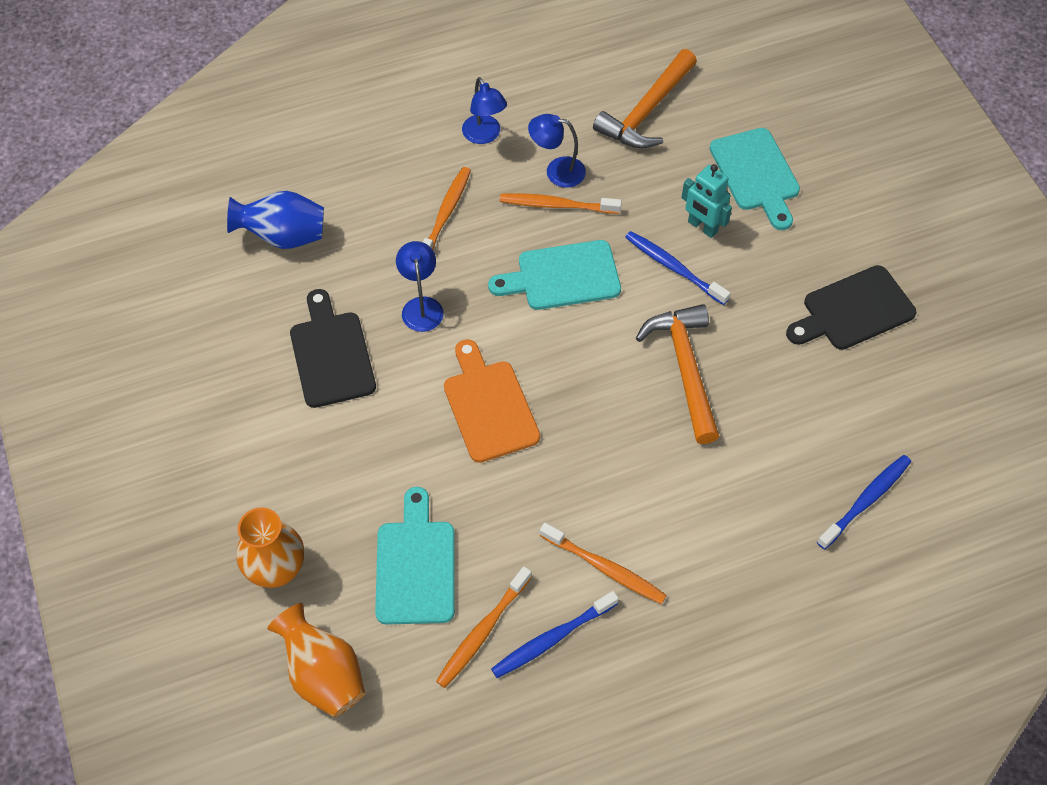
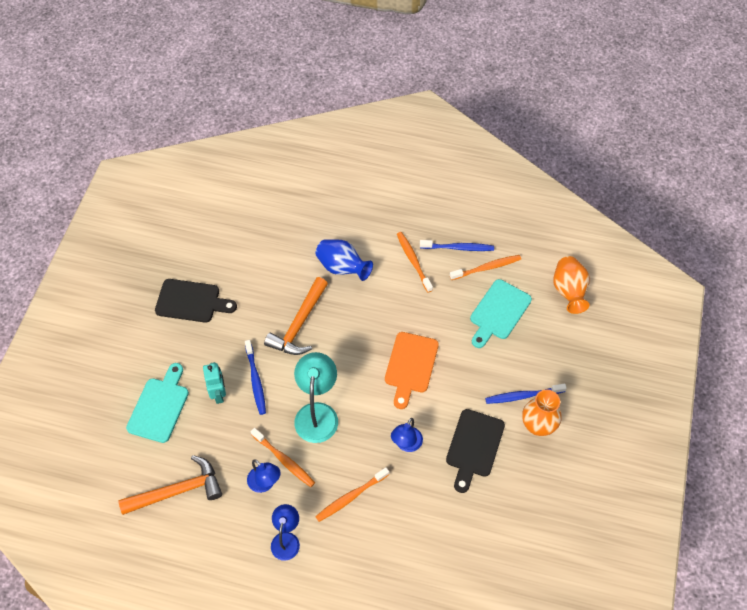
camera: 145 degrees left, 0 degrees up
blue vase [227,191,324,249] -> blue vase moved to [316,239,373,281]
orange vase [236,507,304,588] -> orange vase moved to [522,390,562,436]
turquoise cutting board [488,240,621,310] -> turquoise lamp [294,352,338,443]
blue toothbrush [817,455,911,549] -> blue toothbrush moved to [485,384,567,404]

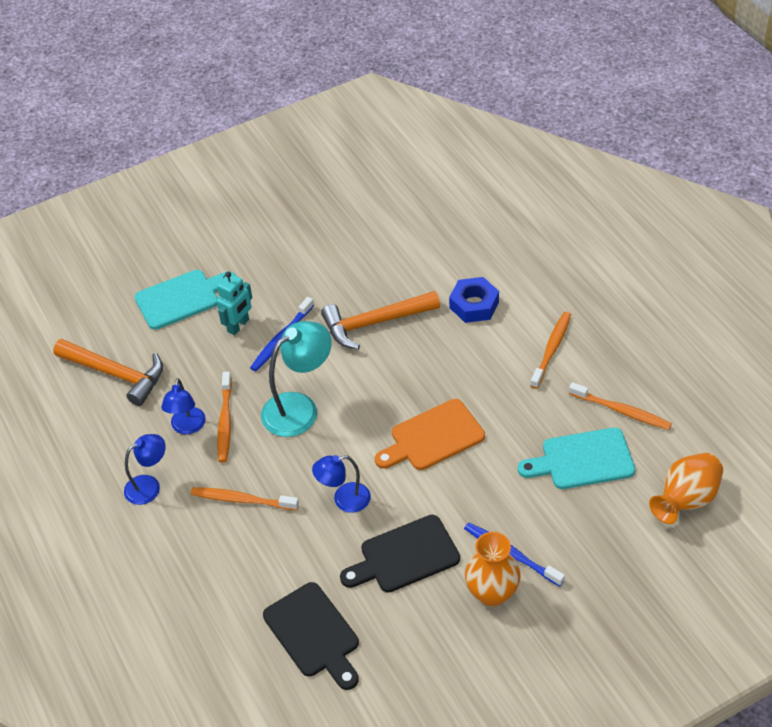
camera: 50 degrees right, 10 degrees down
black cutting board [155,279,237,323] -> black cutting board moved to [263,582,359,690]
blue vase [316,239,373,281] -> blue nut [449,277,499,323]
blue toothbrush [420,240,494,251] -> none

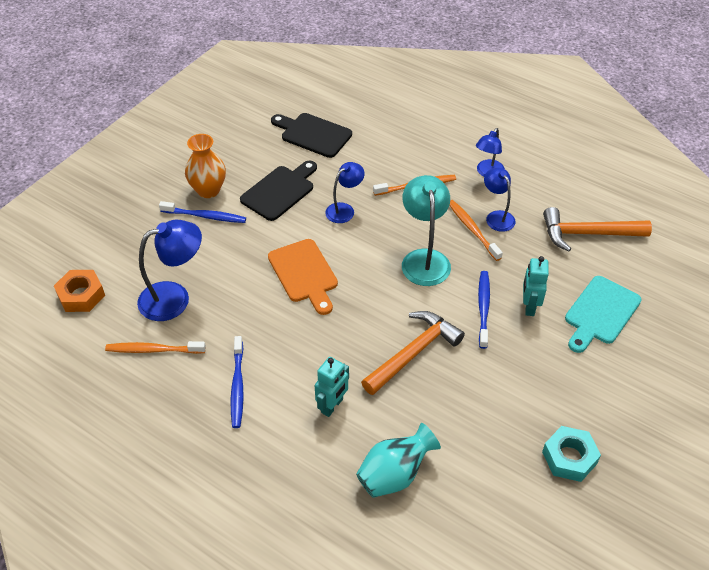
camera: 150 degrees right, 0 degrees up
turquoise lamp [261,321,332,437] -> turquoise lamp turned 150 degrees clockwise [402,175,451,286]
orange cutting board [375,399,485,470] -> orange cutting board turned 120 degrees clockwise [268,239,338,315]
blue nut [449,277,499,323] -> turquoise robot [315,357,349,417]
turquoise cutting board [518,428,635,489] -> blue lamp [137,220,202,321]
orange toothbrush [530,312,571,389] -> blue toothbrush [231,336,244,428]
orange vase [649,453,723,524] -> orange nut [54,270,105,312]
none -> turquoise vase [356,423,441,498]
none -> turquoise nut [542,426,601,482]

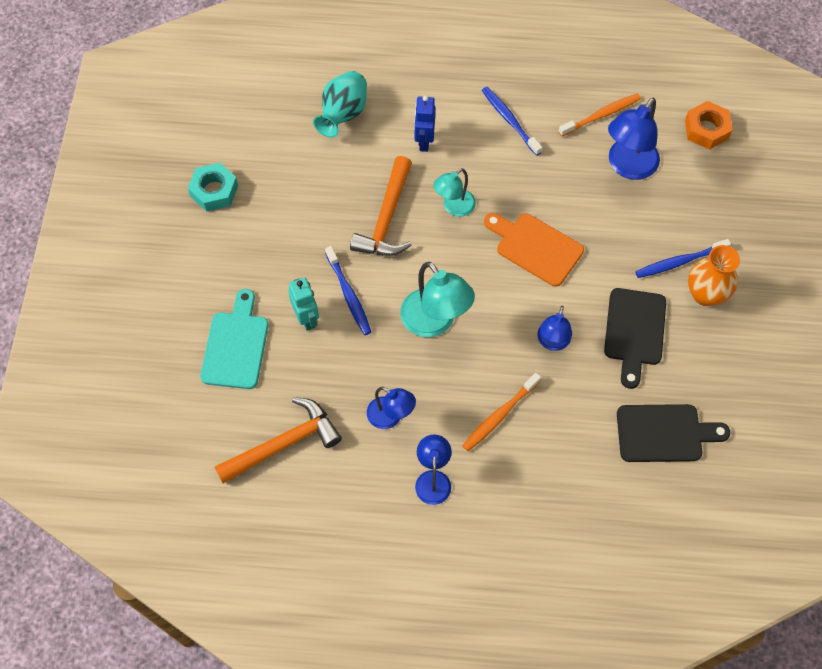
camera: 150 degrees right, 15 degrees up
turquoise robot [315,357,349,417] -> blue robot [414,95,435,152]
orange toothbrush [449,200,503,261] -> none
none -> turquoise lamp [433,168,476,217]

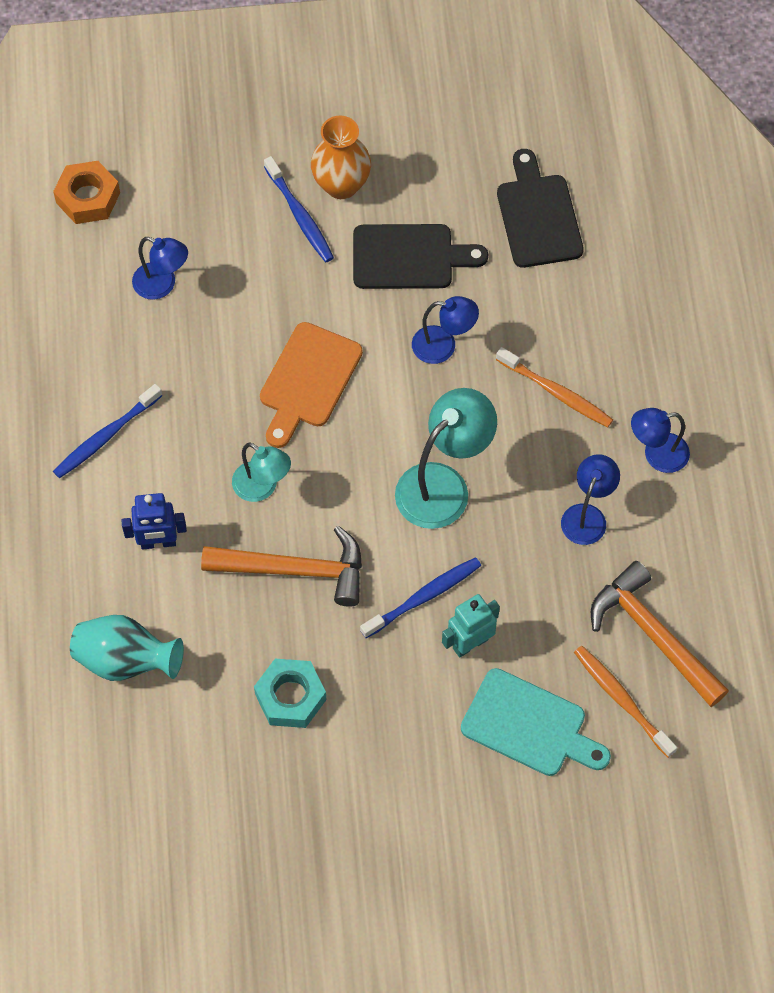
camera: 100 degrees left, 0 degrees up
turquoise nut [188,163,238,212] -> turquoise nut moved to [254,659,327,728]
turquoise cutting board [200,289,268,389] -> turquoise cutting board turned 150 degrees counterclockwise [461,668,611,776]
orange toothbrush [558,93,641,137] -> orange toothbrush moved to [574,646,677,758]
blue lamp [608,98,660,180] -> blue lamp [132,237,188,300], size x0.62

